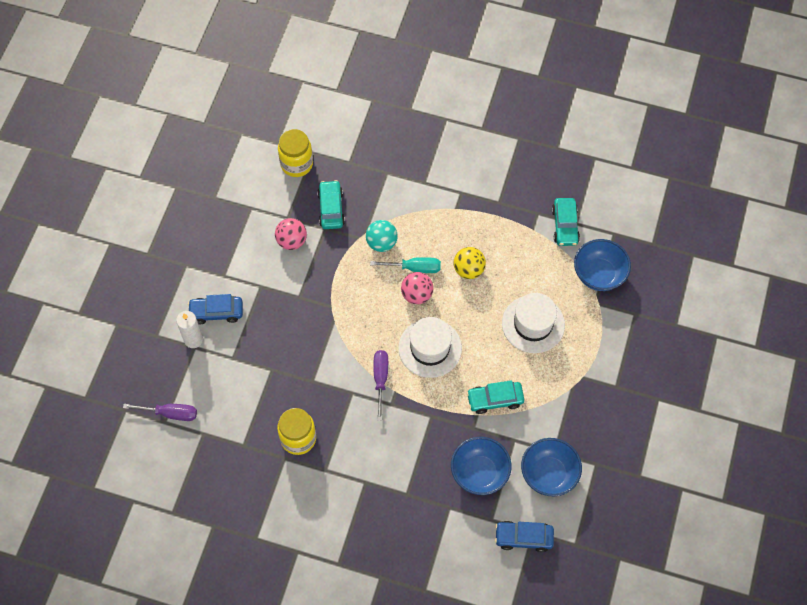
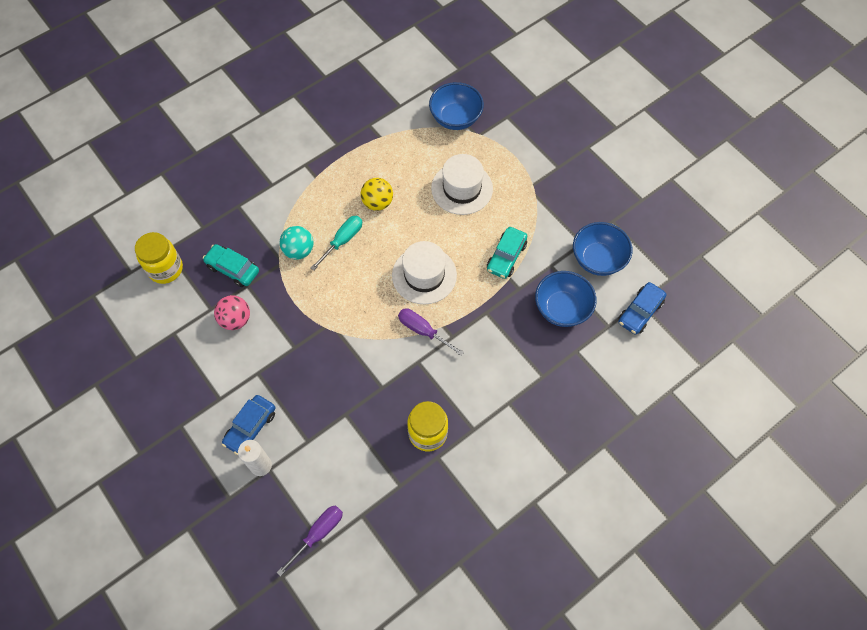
camera: 55 degrees left, 0 degrees up
pink ball [401,272,434,304] -> none
turquoise car [552,198,580,246] -> none

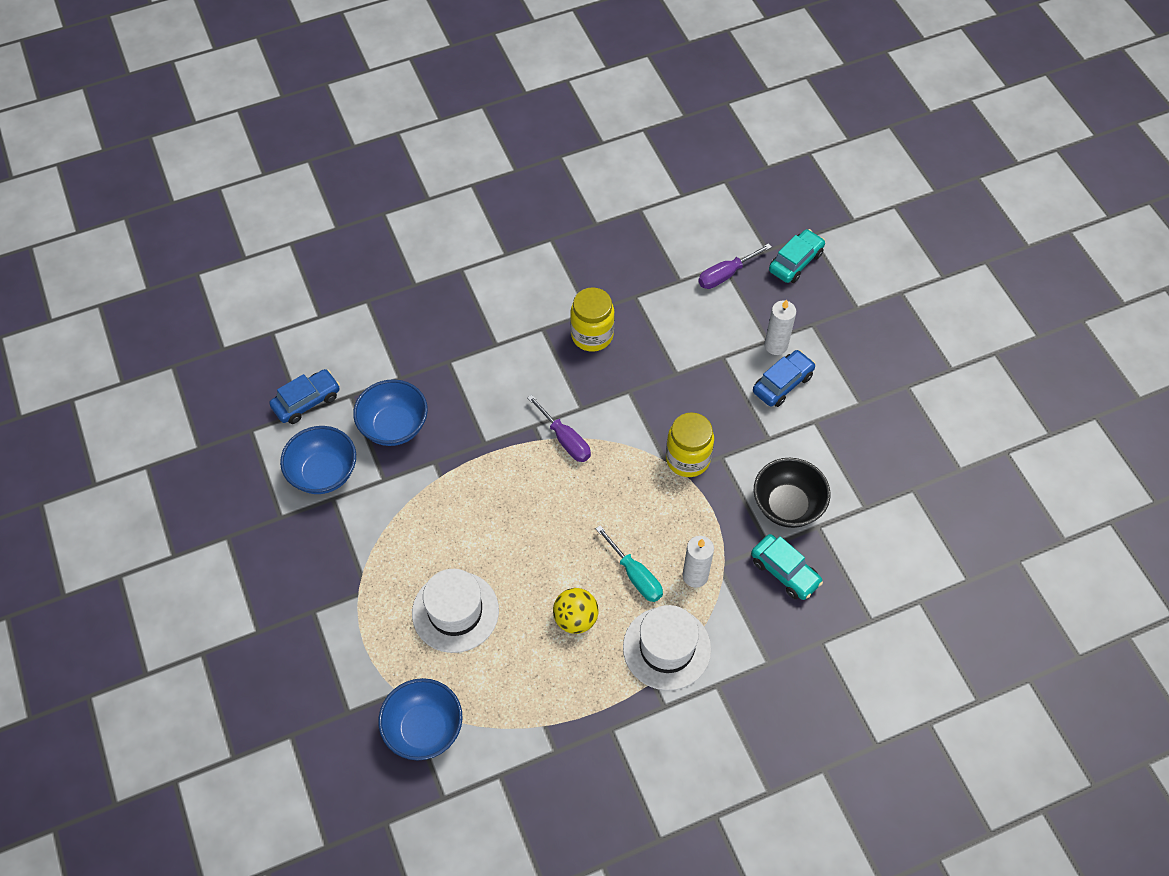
camera: 165 degrees left, 5 degrees down
yellow jar [135,232,183,284] -> yellow jar moved to [666,412,714,477]
pink ball [214,295,250,330] -> black bowl [754,458,830,528]
turquoise ball [280,226,314,260] -> white candle [683,536,714,588]
turquoise screwdriver [311,216,362,271] -> turquoise screwdriver turned 90 degrees counterclockwise [596,525,663,602]
white hat [392,241,457,304] -> white hat moved to [623,605,711,691]
turquoise car [487,227,527,279] -> turquoise car moved to [769,229,825,283]

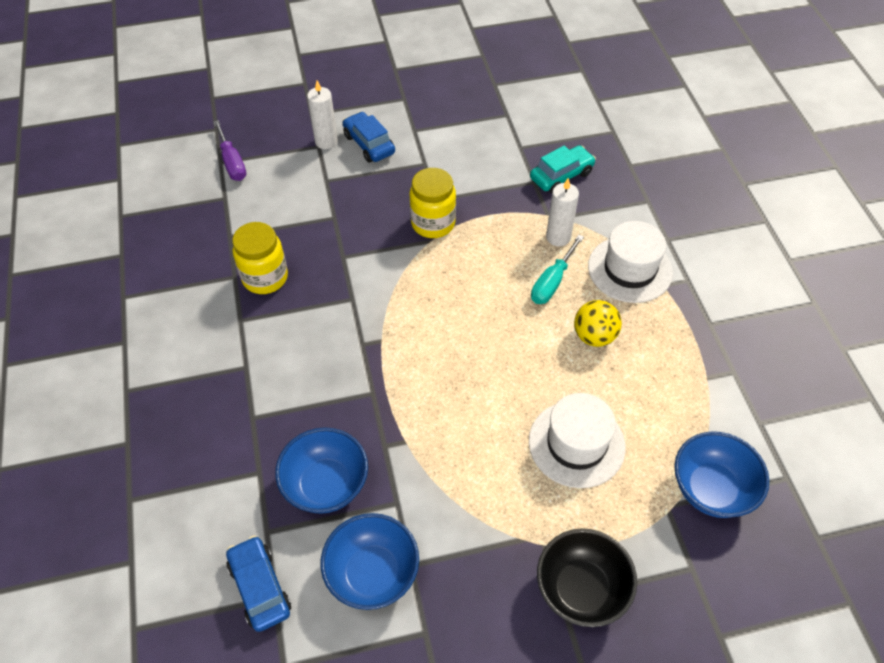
camera: 80 degrees left, 5 degrees down
purple screwdriver [527,394,591,462] -> none
turquoise screwdriver [596,525,663,602] -> turquoise screwdriver turned 150 degrees clockwise [531,235,584,304]
black bowl [754,458,830,528] -> black bowl moved to [537,528,637,627]
turquoise car [769,229,825,283] -> none

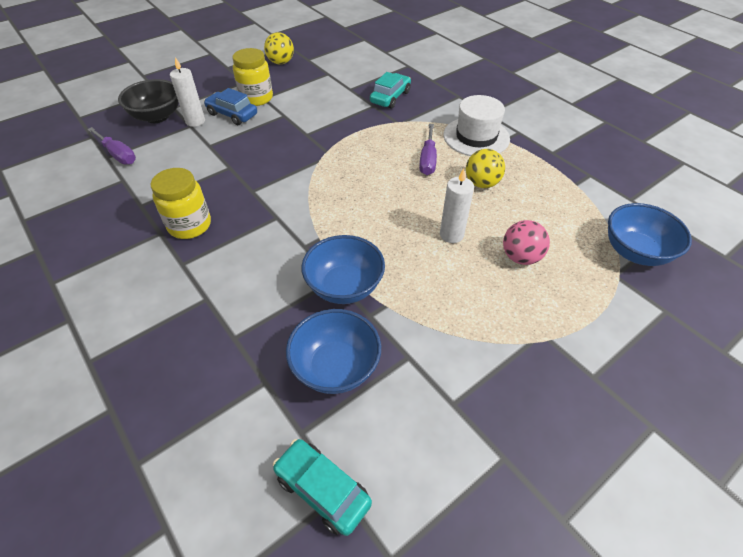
camera: 25 degrees left, 5 degrees down
blue car [226,536,291,632] -> turquoise car [273,439,372,536]
blue bowl [321,513,419,610] -> blue bowl moved to [301,235,385,304]
yellow jar [409,168,456,238] -> yellow jar moved to [232,48,273,106]
white hat [529,393,625,488] -> pink ball [503,220,550,265]
turquoise screwdriver [531,235,584,304] -> purple screwdriver [419,124,437,175]
black bowl [537,528,637,627] -> black bowl moved to [118,79,179,123]
white candle [546,178,579,247] -> white candle moved to [440,169,474,243]
none -> yellow ball [264,32,294,64]

